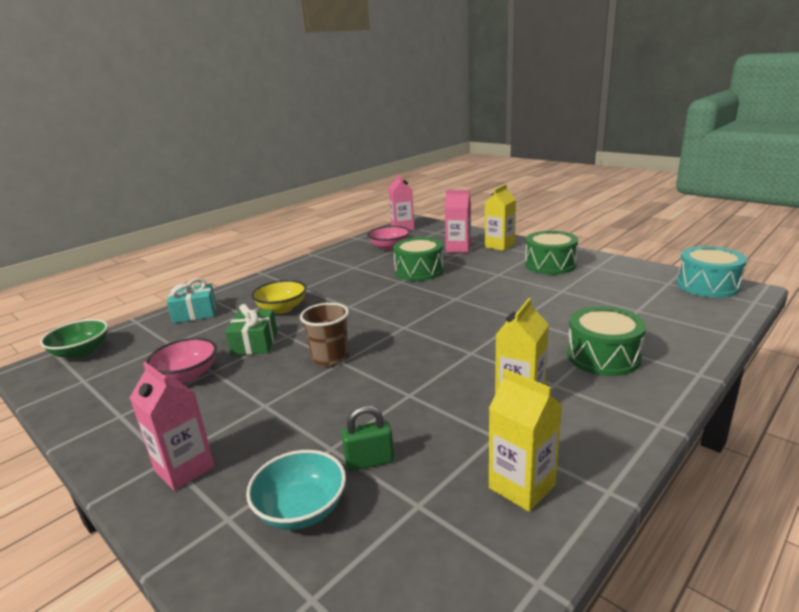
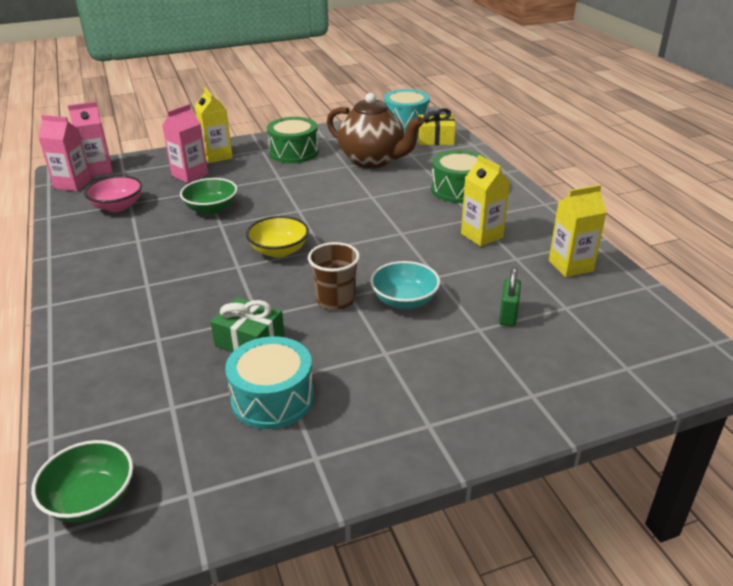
camera: 65 degrees left, 10 degrees up
pink carton [130,362,215,491] -> pink carton moved to [68,102,113,176]
pink bowl [146,338,217,383] -> turquoise drum [225,336,314,429]
turquoise gift [167,278,216,323] -> none
turquoise bowl [246,450,346,530] -> turquoise bowl moved to [370,261,440,309]
yellow bowl [251,280,306,314] -> yellow bowl moved to [246,216,309,258]
green drum [393,237,444,281] -> green bowl [180,178,238,215]
none -> brown teapot [327,93,424,168]
none -> yellow gift [418,108,456,145]

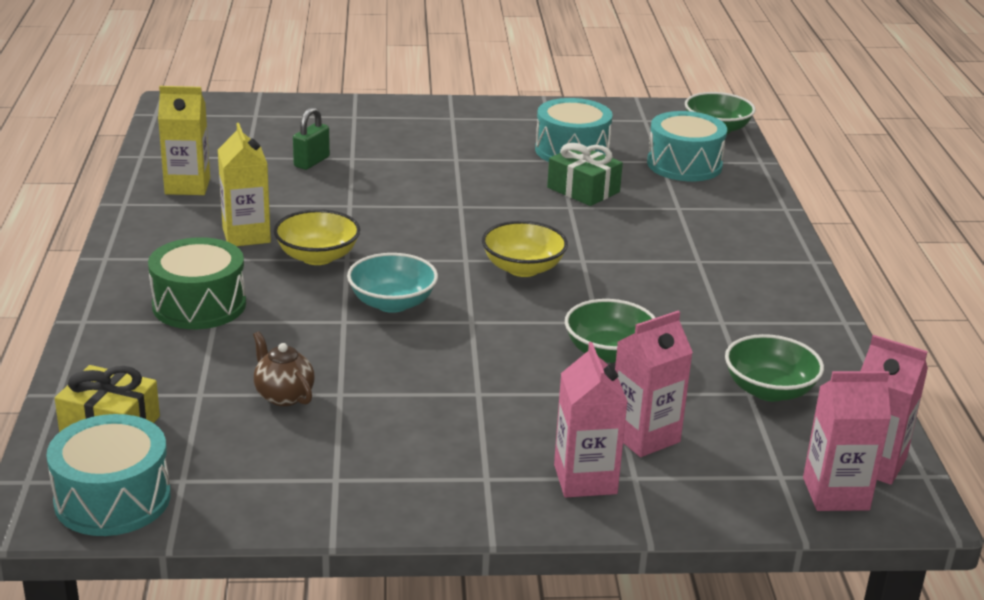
camera: 165 degrees left, 5 degrees down
pink bowl [84,176,142,212] -> green bowl [725,334,824,402]
yellow carton [194,87,233,163] -> pink carton [554,342,628,498]
green drum [267,117,319,163] -> none
brown cup [308,242,360,310] -> none
brown teapot [327,93,424,168] -> brown teapot [253,331,315,406], size x0.45
turquoise bowl [370,261,440,309] -> turquoise bowl moved to [347,253,438,313]
none -> yellow bowl [274,209,360,265]
none -> turquoise drum [647,111,727,181]

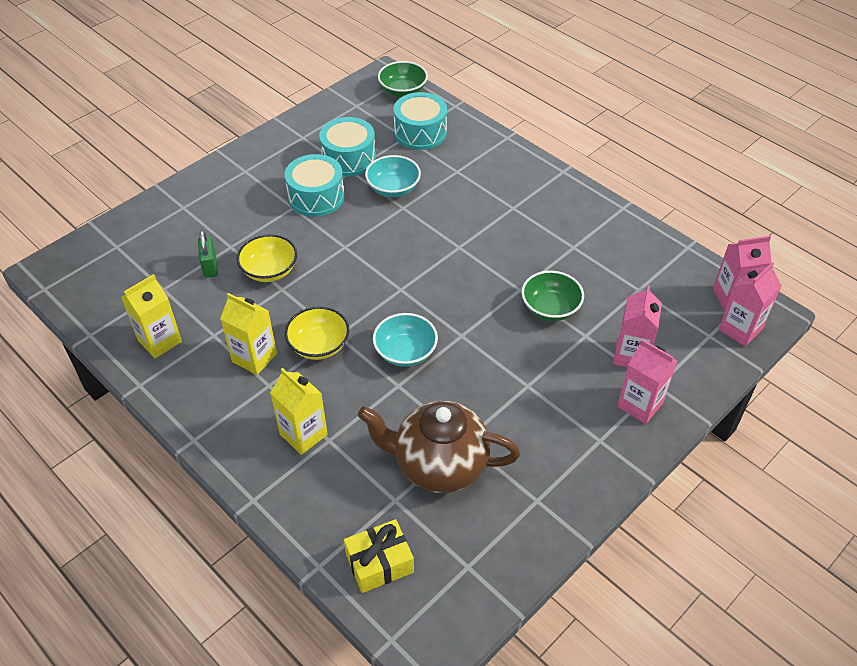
camera: 40 degrees left, 20 degrees up
turquoise drum [46,414,171,536] -> turquoise drum moved to [285,154,345,217]
green drum [148,237,246,329] -> yellow carton [270,368,328,455]
brown teapot [253,331,315,406] -> brown teapot [358,401,520,493], size x2.20
yellow bowl [482,221,568,277] -> yellow bowl moved to [237,234,297,282]
green gift [547,143,623,206] -> turquoise bowl [365,155,421,197]
green bowl [725,334,824,402] -> none

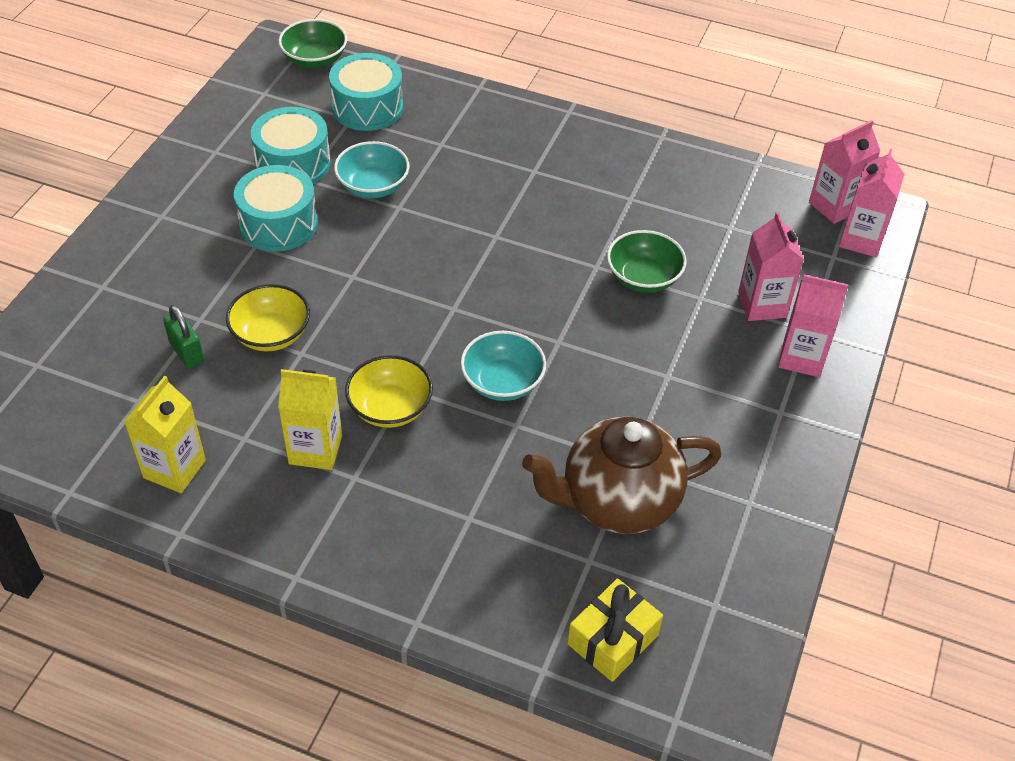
camera: 25 degrees left, 0 degrees up
yellow carton [270,368,328,455] -> none

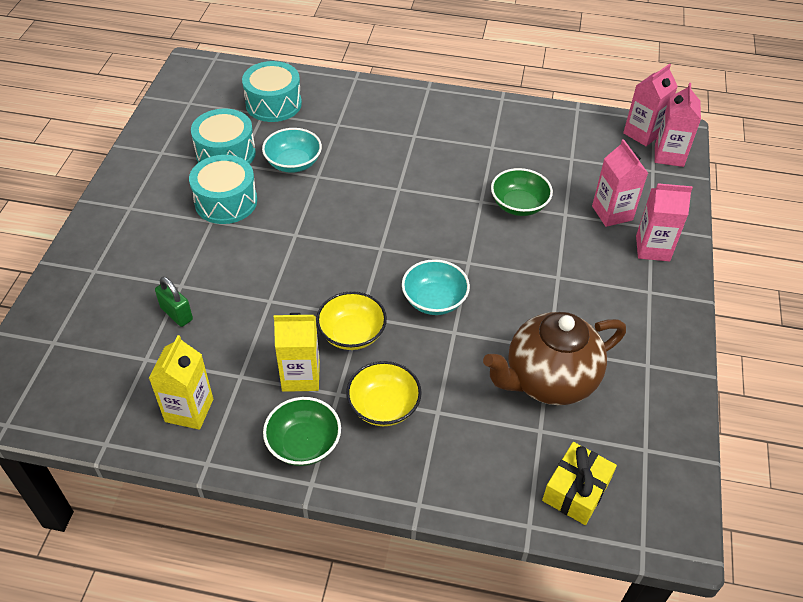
camera: 10 degrees left, 0 degrees up
yellow bowl [226,284,310,352] -> yellow bowl moved to [346,361,422,426]
green bowl [278,19,347,68] -> green bowl moved to [263,397,341,466]

